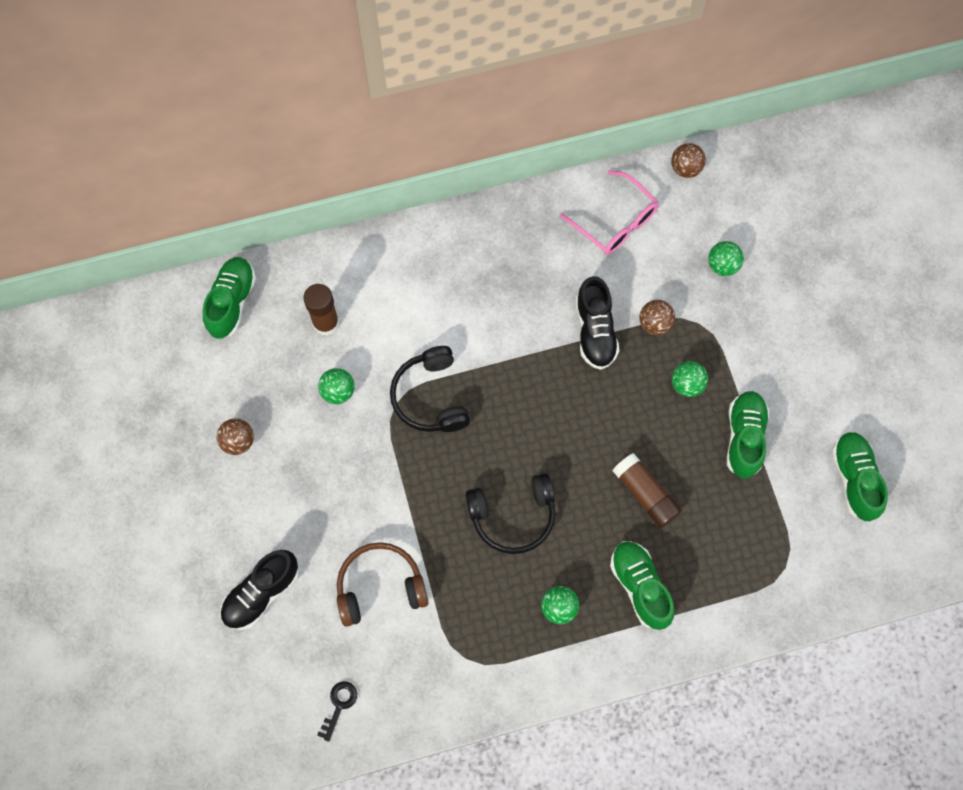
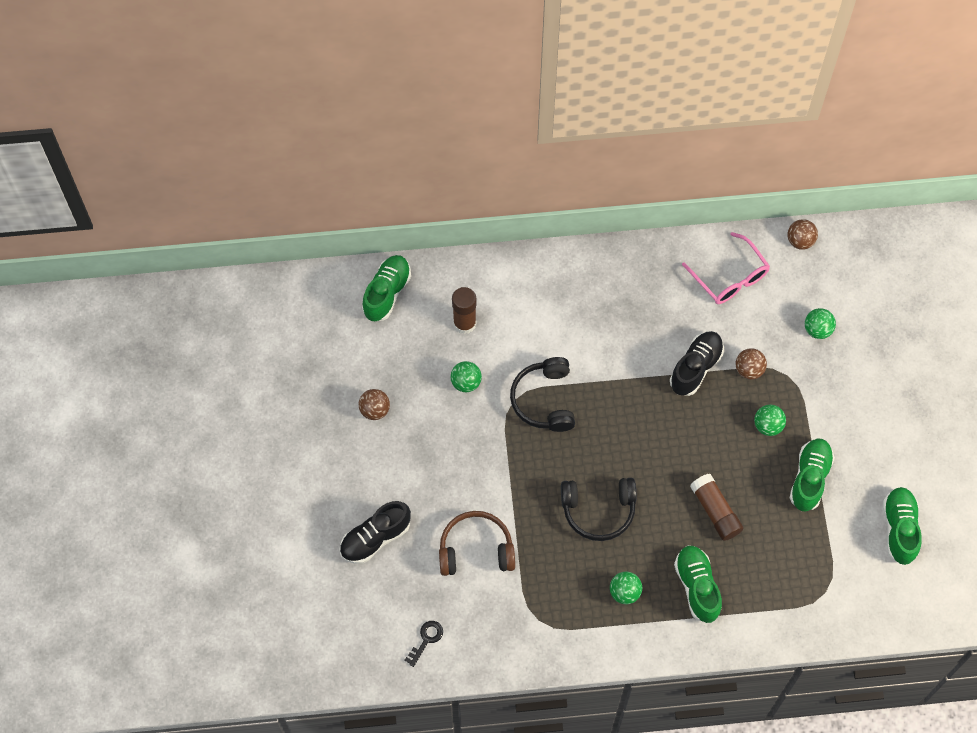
camera: 10 degrees right, 5 degrees down
black shoe [576,276,619,370] -> black shoe turned 150 degrees counterclockwise [670,331,724,396]

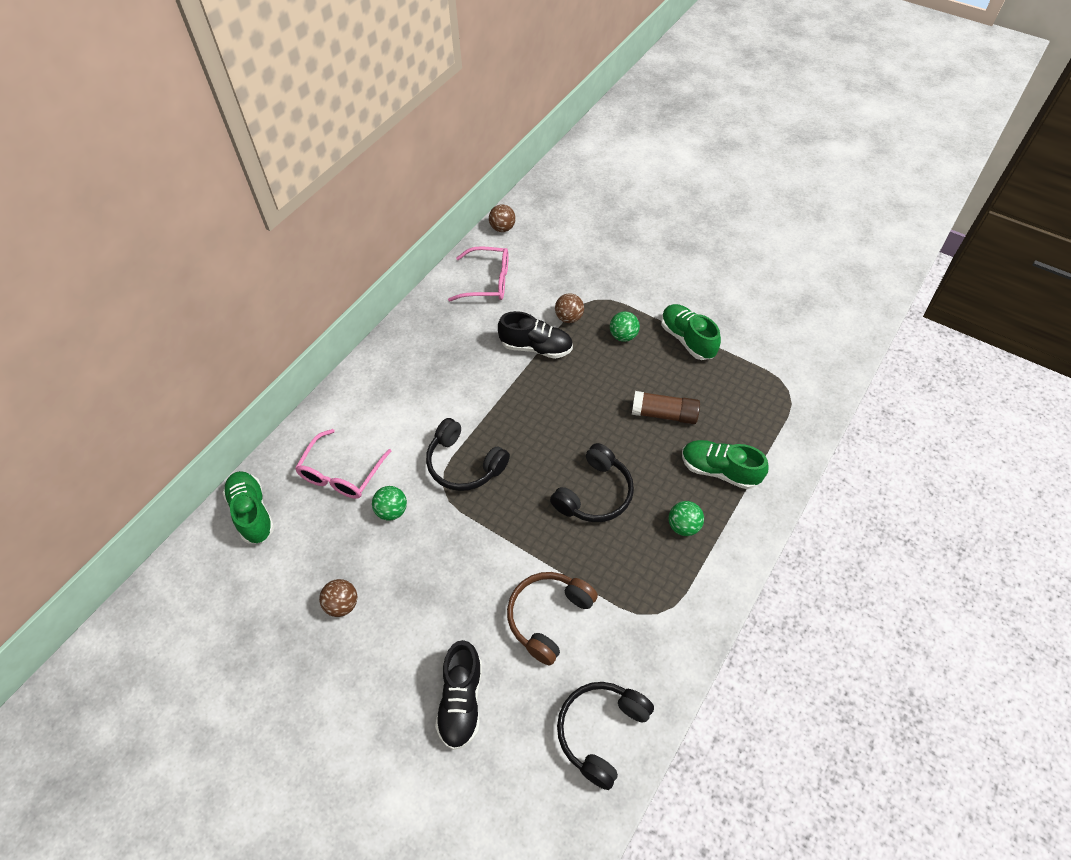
camera: 50 degrees left, 10 degrees down
black key [404,621,443,667] -> black headphones [557,682,654,790]
brown glue stick [452,287,477,334] -> pink glasses [295,429,391,499]
black shoe [670,331,724,396] -> black shoe turned 120 degrees clockwise [498,311,573,359]
green ball [805,308,836,339] -> none
green shoe [883,487,922,565] -> none

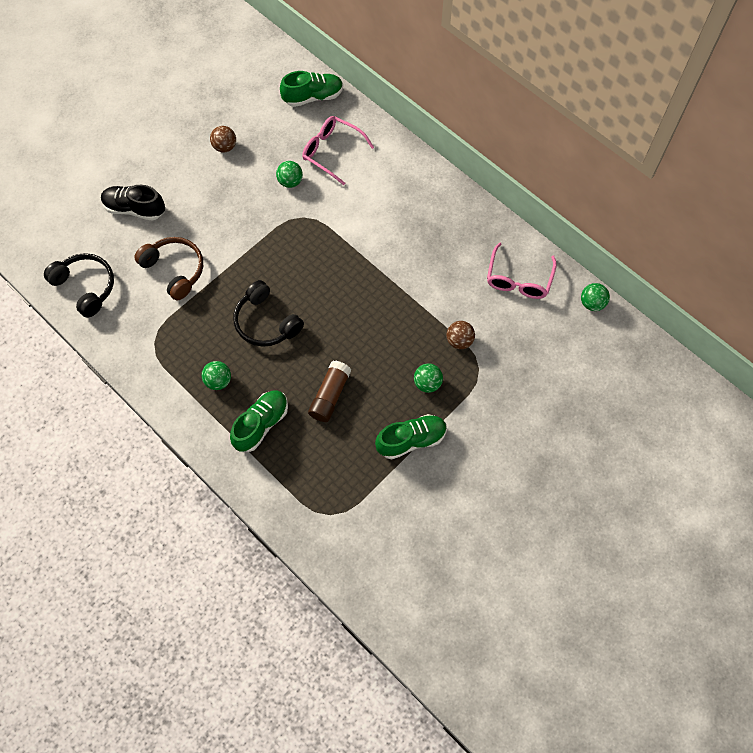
camera: 100 degrees right, 10 degrees up
black headphones [426,418,510,491] -> none
brown ball [489,204,516,232] -> green ball [581,283,610,311]
black shoe [498,311,573,359] -> none

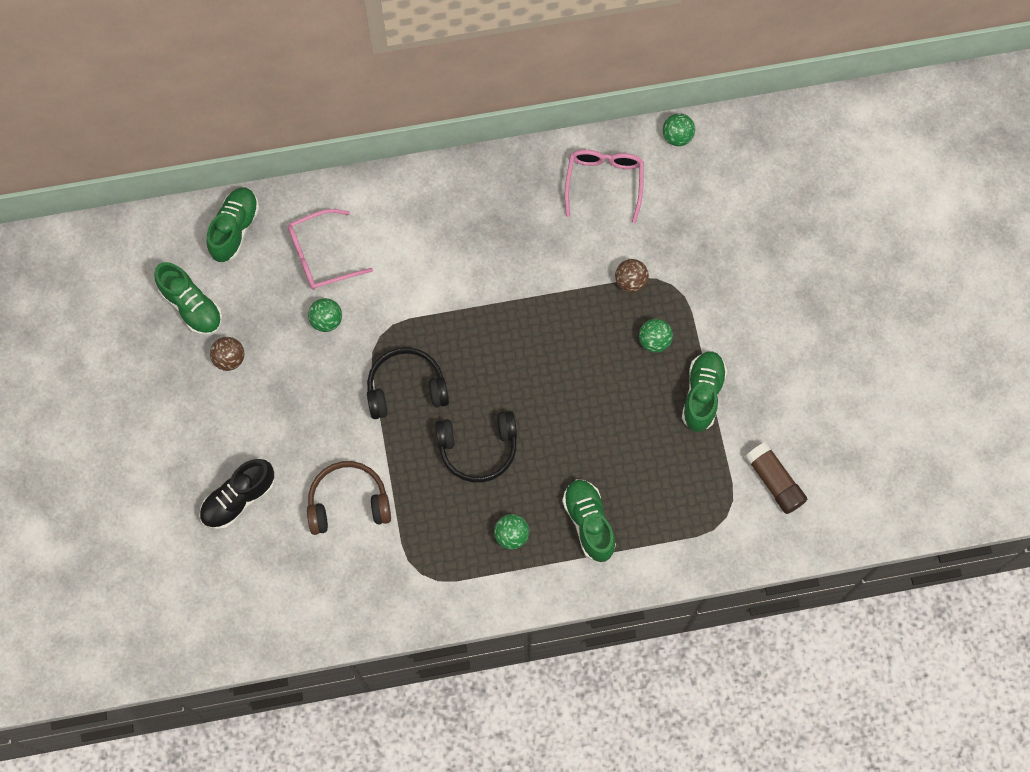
camera: 55 degrees left, 5 degrees up
black headphones [44,253,114,318] -> black headphones moved to [367,347,449,419]
brown glue stick [308,361,351,422] -> brown glue stick moved to [745,442,807,514]
pink glasses [487,242,557,299] -> pink glasses turned 135 degrees counterclockwise [565,150,644,223]
none -> green shoe [154,262,223,336]

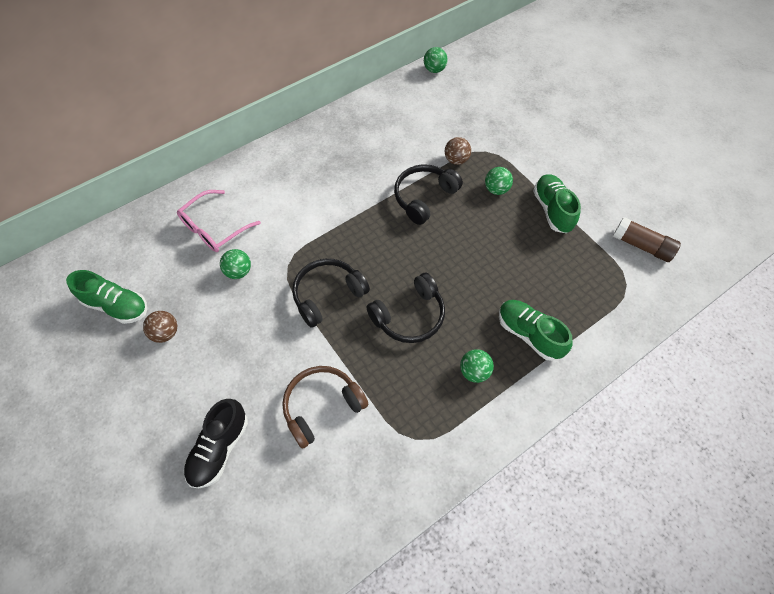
camera: 25 degrees left, 10 degrees down
green shoe [207,187,260,262] -> none
pink glasses [565,150,644,223] -> none
none -> black headphones [394,164,463,225]

